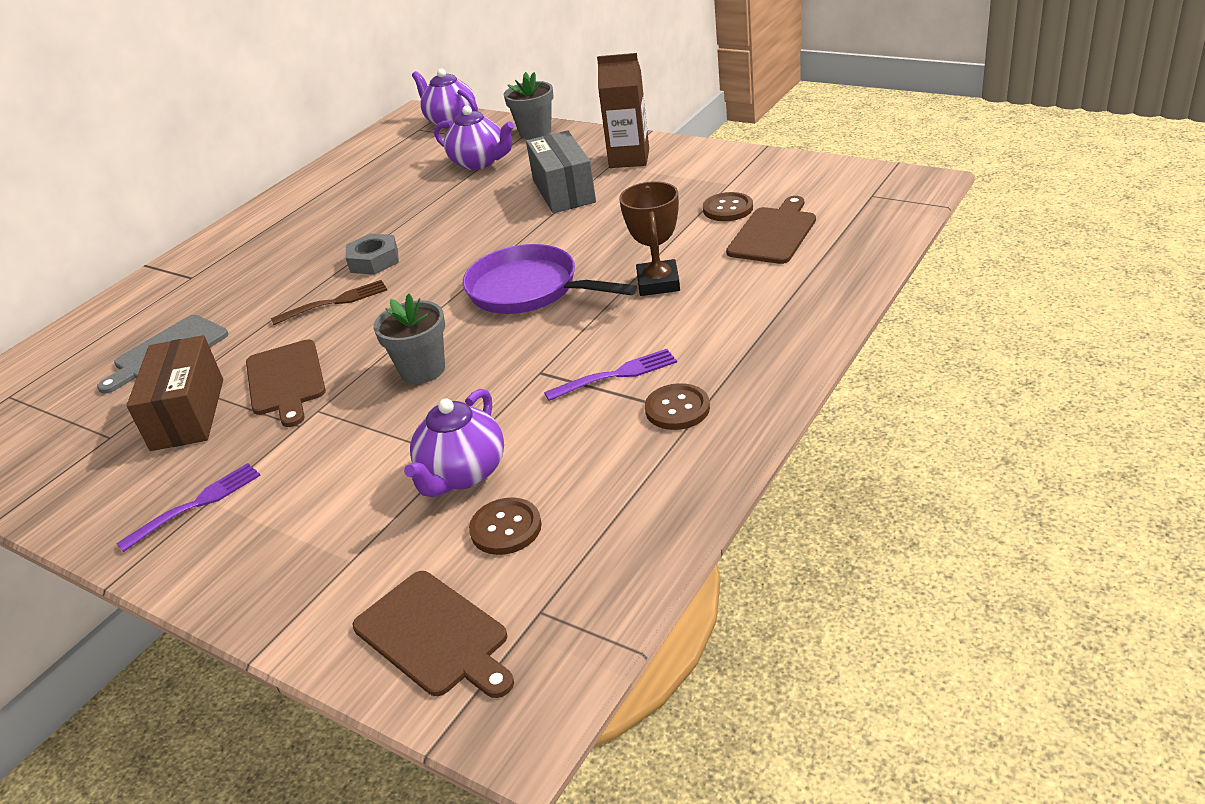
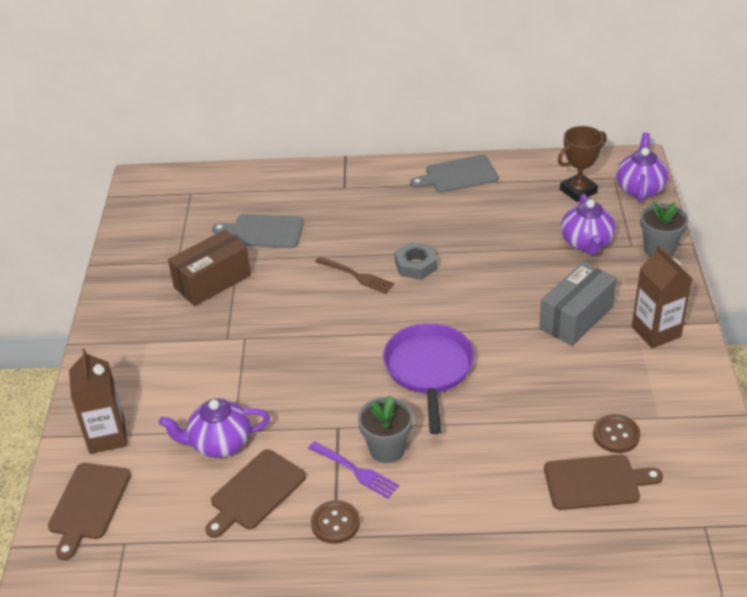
camera: 55 degrees right, 5 degrees up
purple fork [116,463,261,552] -> none
brown cutting board [246,339,326,427] -> brown cutting board moved to [205,449,306,538]
grey flower pot [373,294,445,384] -> grey flower pot moved to [358,395,413,463]
brown button [469,497,542,555] -> none
brown trophy [619,181,680,296] -> brown trophy moved to [558,126,607,202]
none -> brown carton [69,348,127,454]
none -> grey cutting board [410,155,499,193]

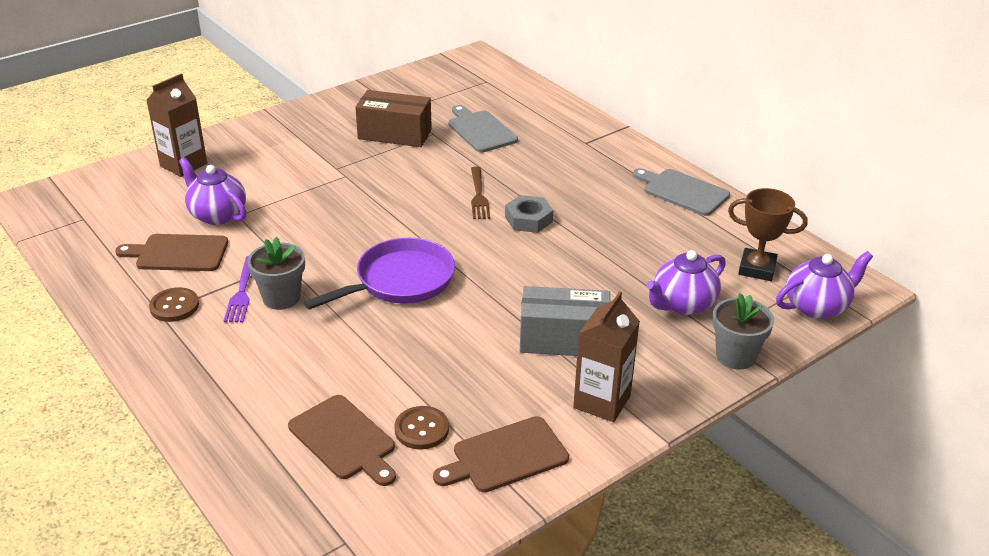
camera: 50 degrees right, 5 degrees down
brown cutting board [48,463,131,560] -> brown cutting board moved to [433,416,569,492]

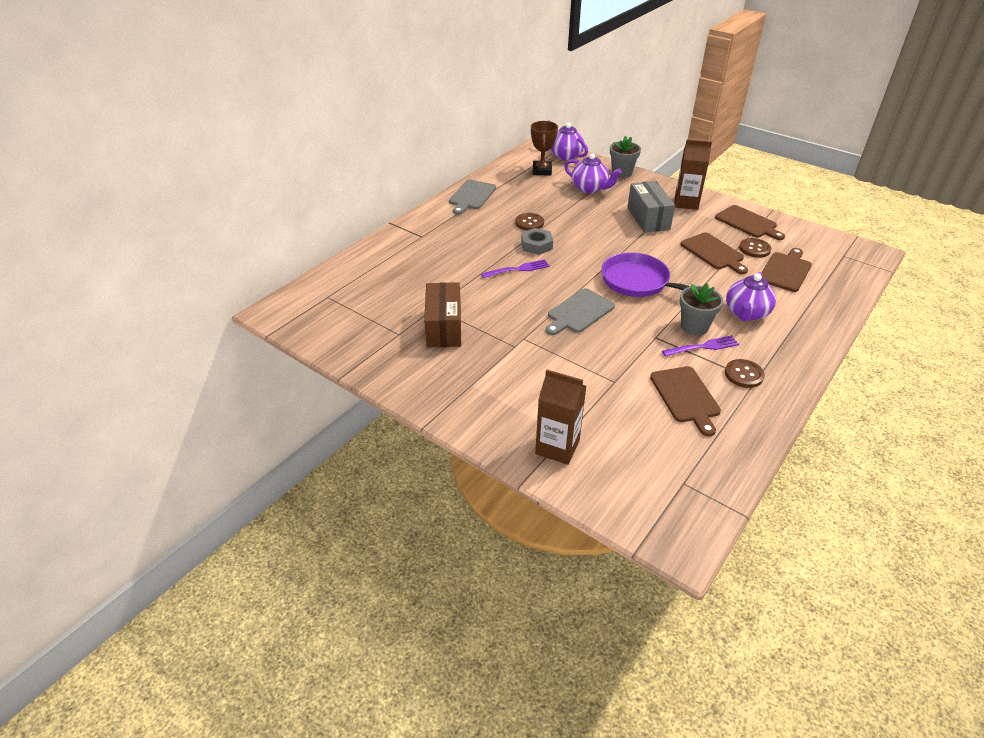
camera: 105 degrees left, 5 degrees up
purple teapot [179,157,247,225] -> purple teapot moved to [726,272,776,321]
grey cutting board [448,105,518,152] -> grey cutting board moved to [546,288,615,335]
brown fork [471,166,490,219] -> purple fork [481,259,550,278]
none -> brown button [515,213,544,231]
none -> brown cutting board [681,232,748,274]

